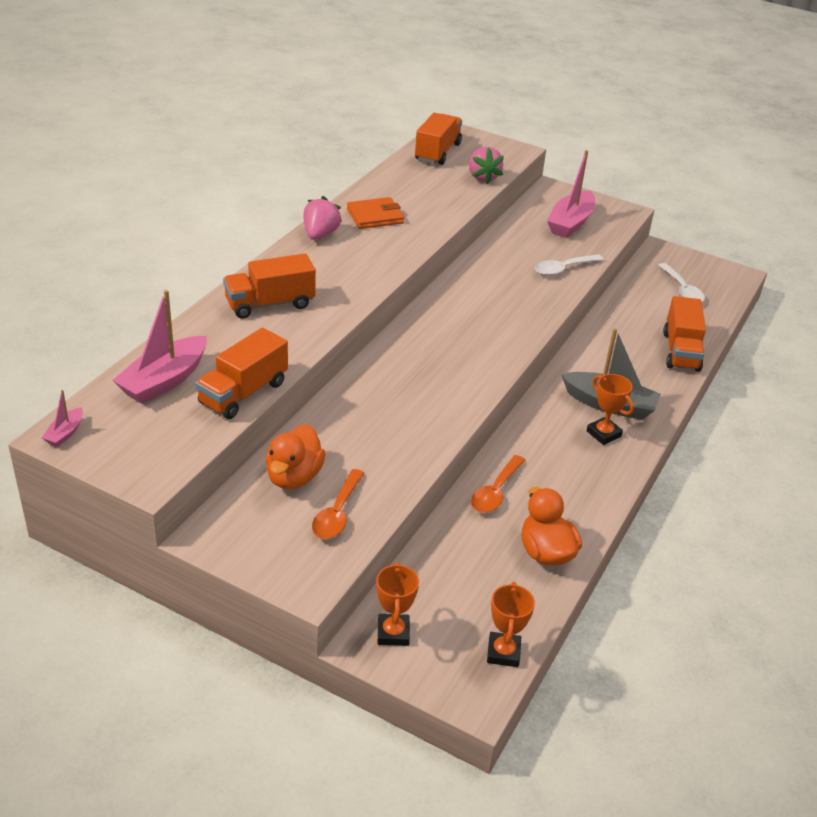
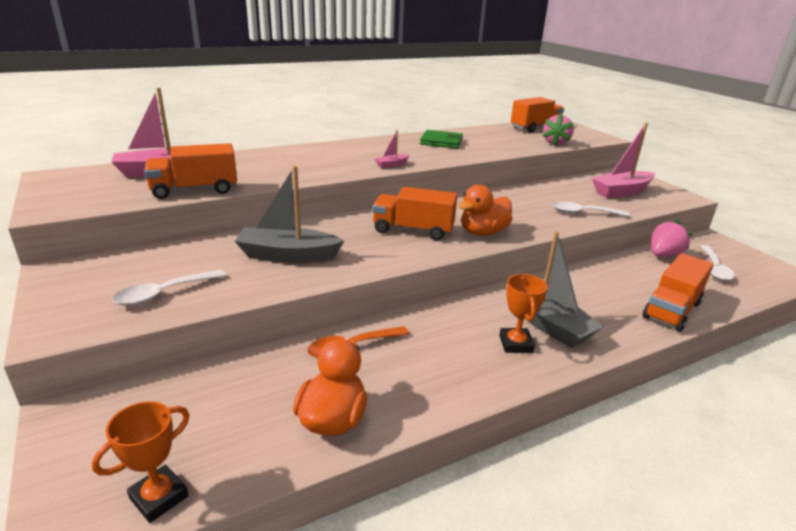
camera: 35 degrees right, 10 degrees down
pink boat [42,390,83,447] -> pink boat moved to [375,130,409,169]
orange truck [223,253,316,319] -> orange truck moved to [372,187,457,240]
orange duck [266,424,326,489] -> orange duck moved to [458,184,512,236]
pink strawberry [303,196,342,240] -> pink strawberry moved to [651,220,693,257]
orange spoon [312,469,365,539] -> white spoon [112,270,226,306]
orange wallet [347,197,404,229] -> green wallet [420,130,463,149]
orange trophy [376,562,419,646] -> none
none -> grey boat [235,166,344,263]

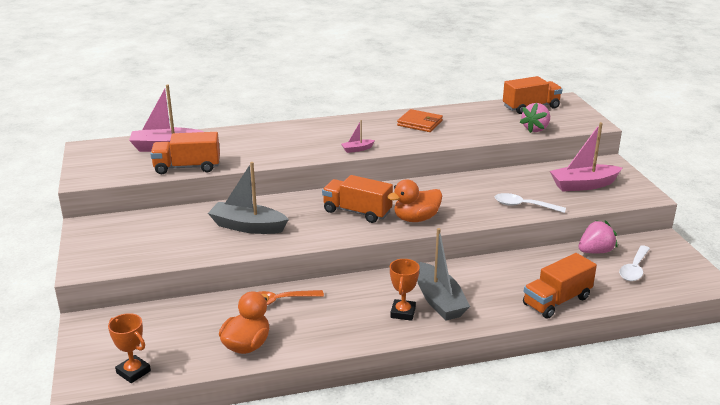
camera: 15 degrees right, 0 degrees up
orange trophy [92,401,190,523] -> orange trophy turned 75 degrees clockwise [108,313,151,383]
white spoon [112,270,226,306] -> none
green wallet [420,130,463,149] -> orange wallet [397,109,443,132]

